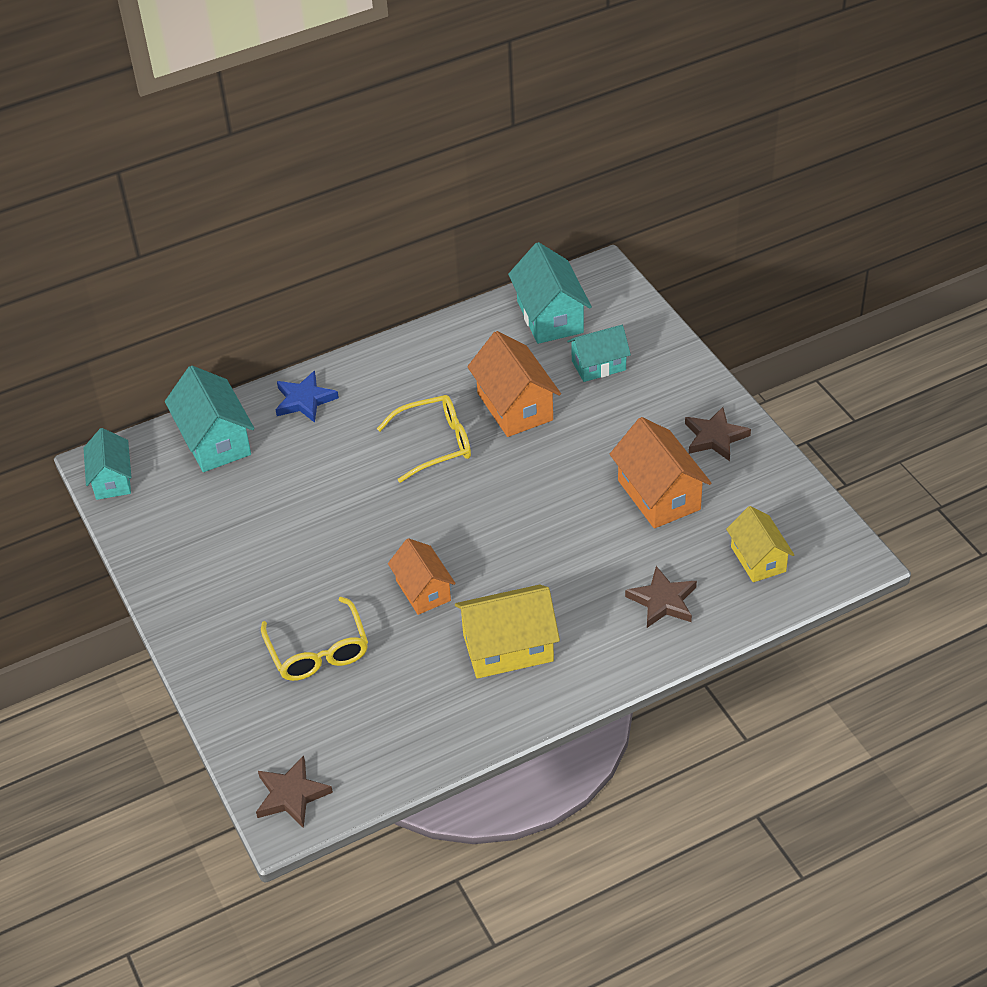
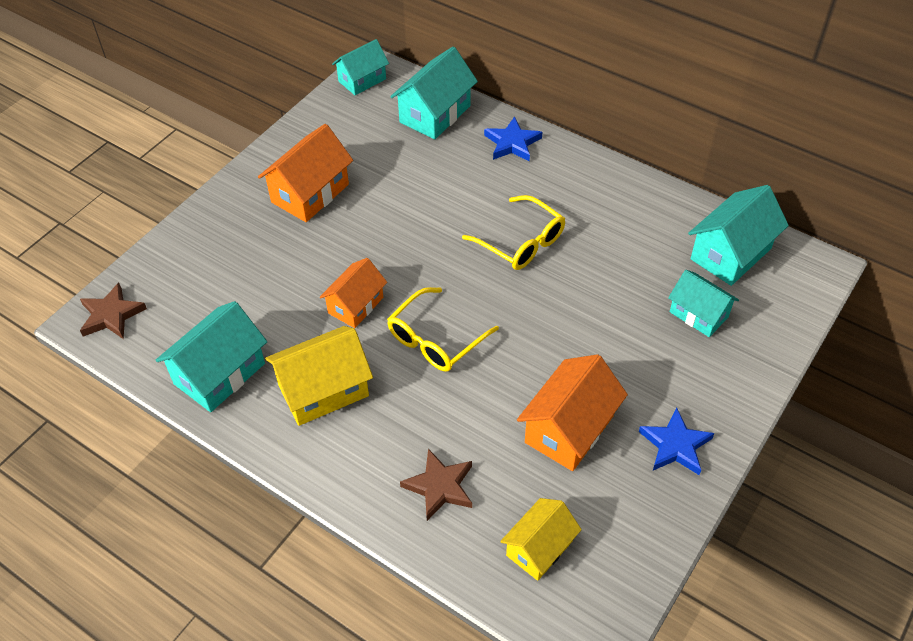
camera: 60 degrees right, 5 degrees up
yellow glasses [261,596,368,681] -> yellow glasses moved to [387,287,499,372]
yellow house [455,585,560,679] -> yellow house turned 75 degrees counterclockwise [265,326,373,426]
orange house [467,331,561,437] -> orange house moved to [258,124,353,222]
brown star [685,407,751,461] -> blue star [639,408,714,475]
none -> turquoise house [155,301,267,412]

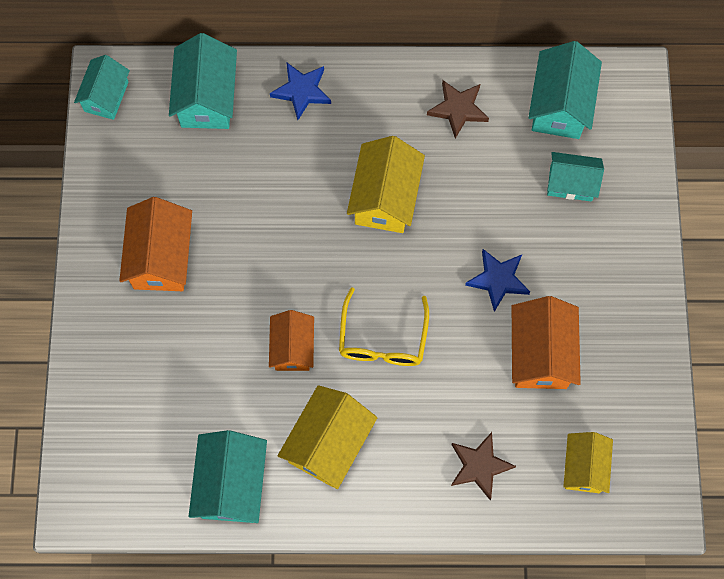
camera: 35 degrees left, 20 degrees up
brown star [80,283,147,339] -> brown star moved to [427,80,489,139]
yellow glasses [462,195,565,270] -> yellow house [347,136,425,233]
blue star [639,408,714,475] -> blue star moved to [465,249,530,312]

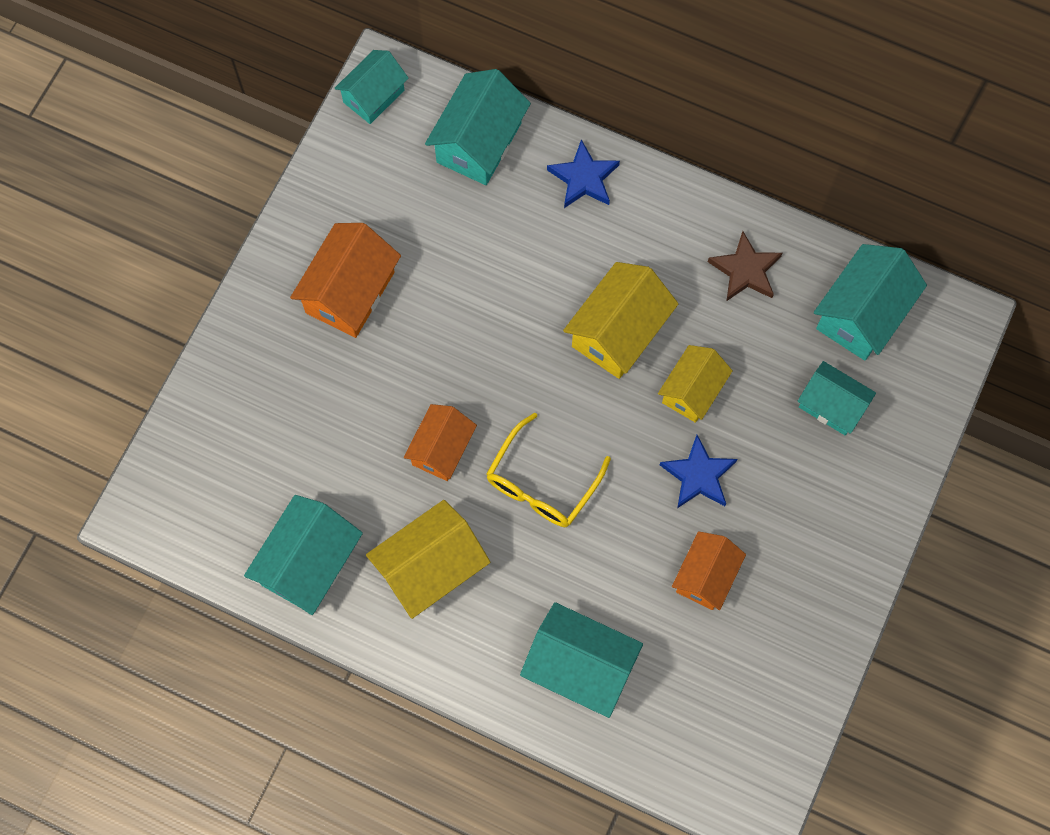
camera: 25 degrees right, 0 degrees up
brown star [451,432,516,500] -> turquoise house [520,602,643,718]
orange house [512,296,581,389] -> orange house [672,531,746,610], size x0.66
yellow house [563,432,613,493] -> yellow house moved to [658,345,733,423]

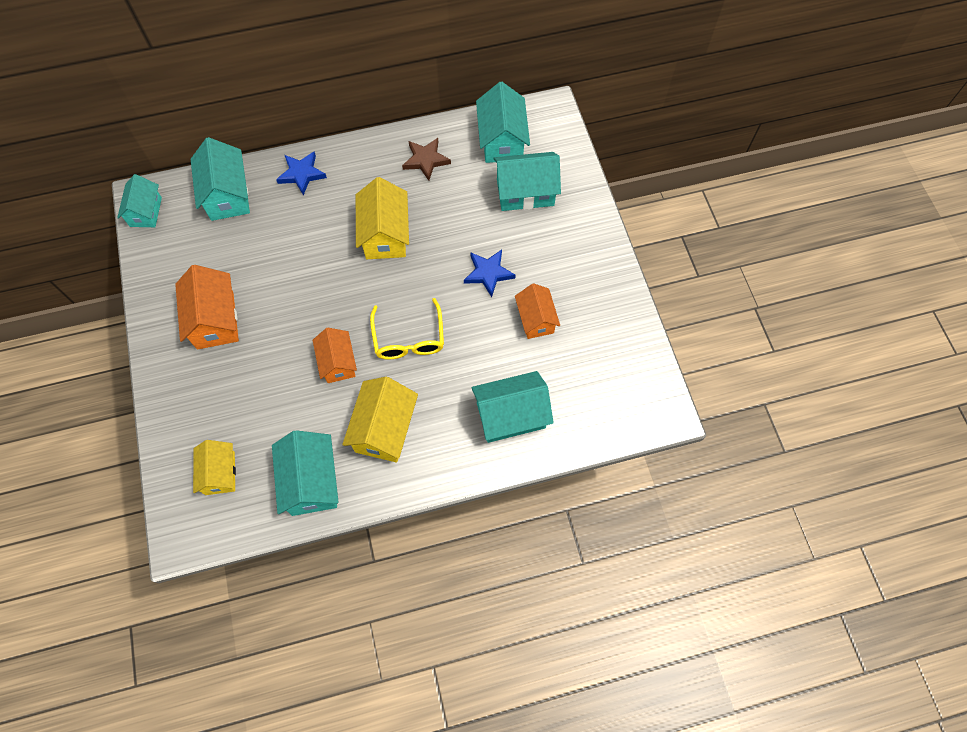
camera: 40 degrees left, 5 degrees down
yellow house [658,345,733,423] -> yellow house moved to [193,440,236,495]
turquoise house [798,361,876,435] -> turquoise house [493,152,561,211], size x1.51

